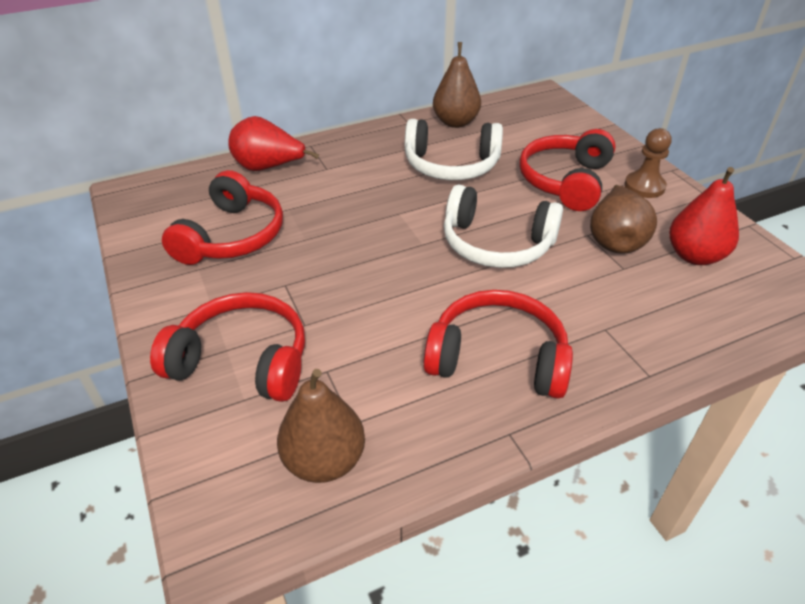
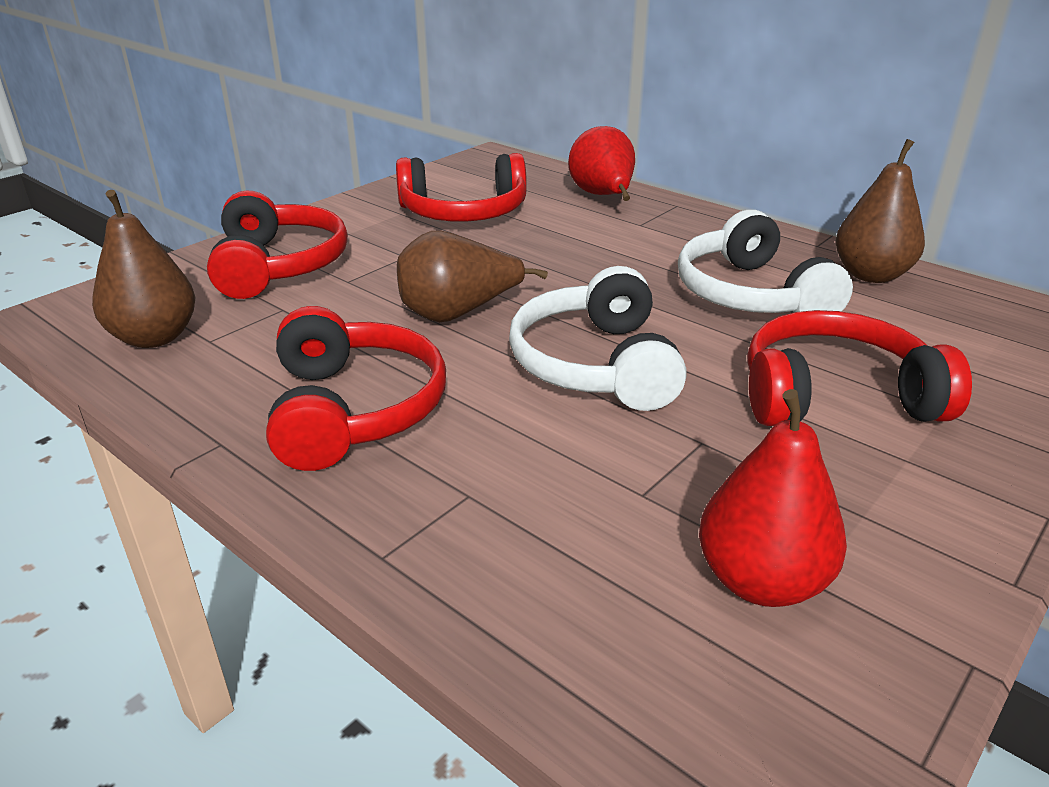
camera: 65 degrees right, 10 degrees down
brown pear [590,185,657,254] -> brown pear moved to [397,231,548,322]
brown pawn [625,128,672,198] -> none

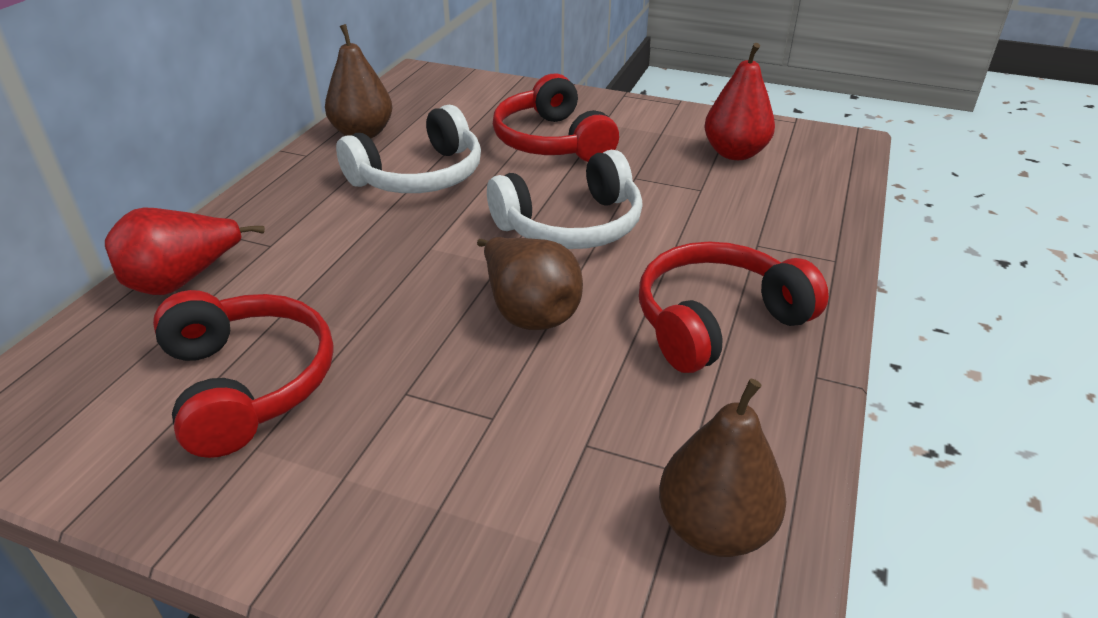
camera: 110 degrees left, 5 degrees up
red headphones [207,191,348,299] -> none

